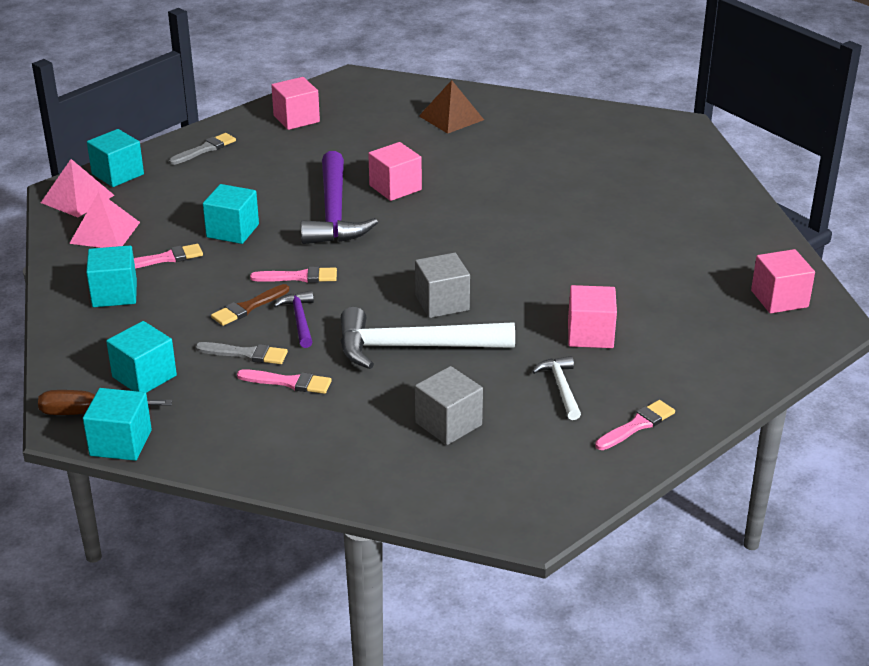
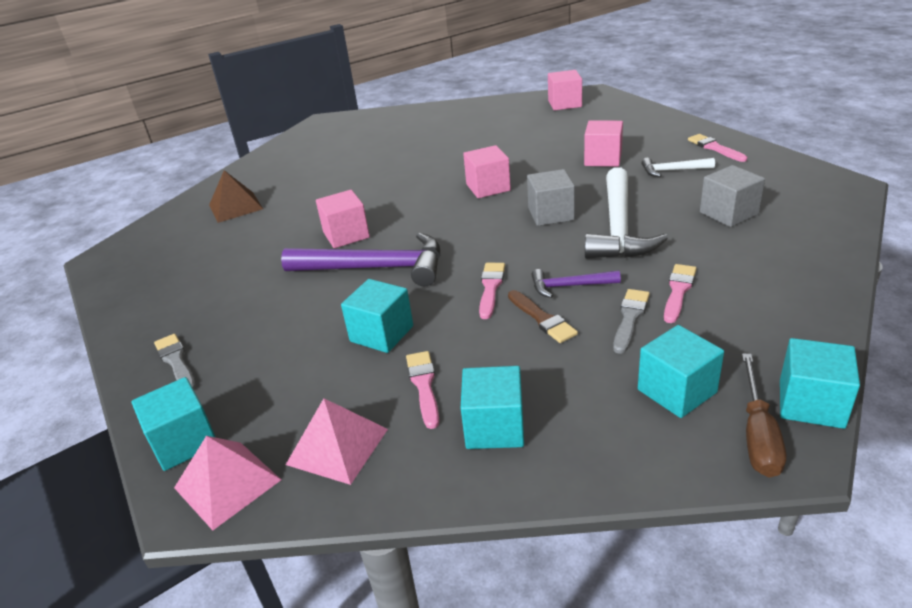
camera: 75 degrees left, 0 degrees up
pink cube [271,77,320,130] -> pink cube moved to [463,145,511,198]

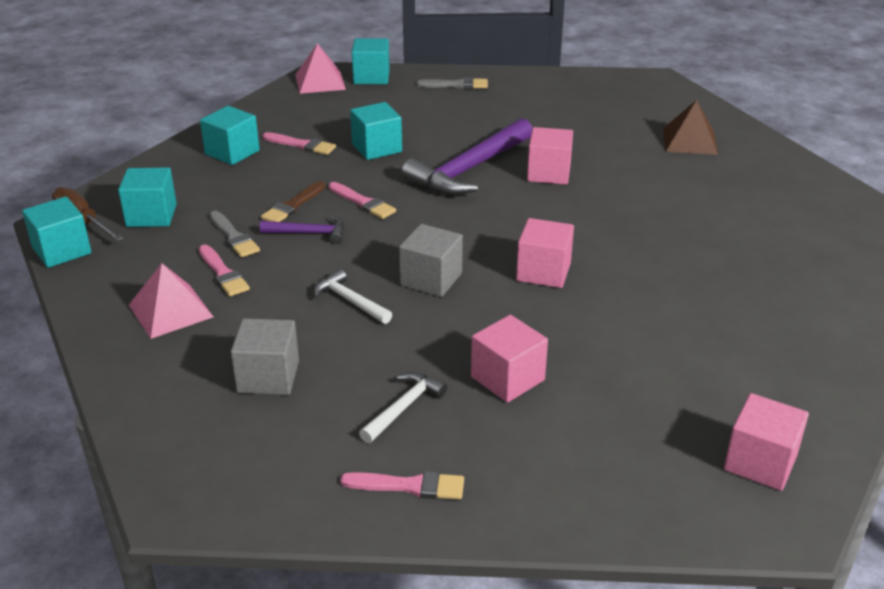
camera: 120 degrees right, 0 degrees up
pink pyramid [286,398,388,485] -> pink pyramid moved to [129,263,213,339]
brown brush [508,290,578,343] -> brown brush turned 60 degrees counterclockwise [261,181,325,222]
purple hammer [532,269,621,298] -> purple hammer turned 60 degrees clockwise [260,215,345,244]
white hammer [585,167,668,259] -> white hammer [314,269,392,324], size x0.49

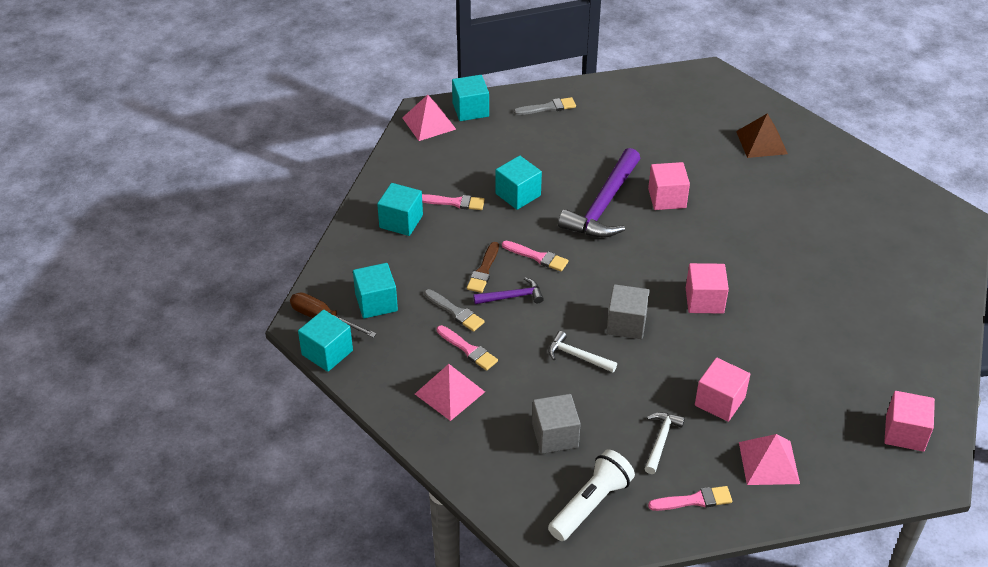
camera: 15 degrees left, 10 degrees up
none -> white flashlight [548,450,635,541]
none -> pink pyramid [739,434,800,485]

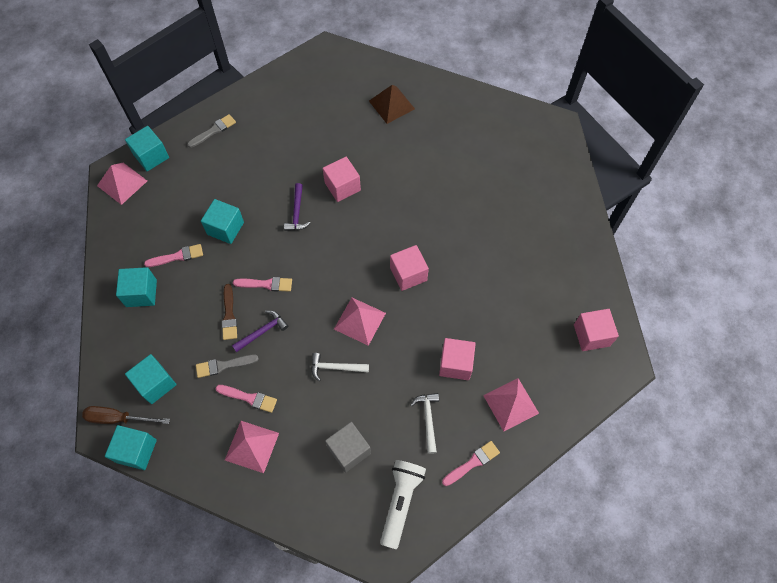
camera: 25 degrees left, 20 degrees up
grey brush [424,289,485,332] -> grey brush turned 150 degrees clockwise [196,355,259,378]
purple hammer [558,148,640,238] -> purple hammer [284,183,310,231], size x0.49
grey cube [606,284,650,339] -> pink pyramid [334,298,386,346]

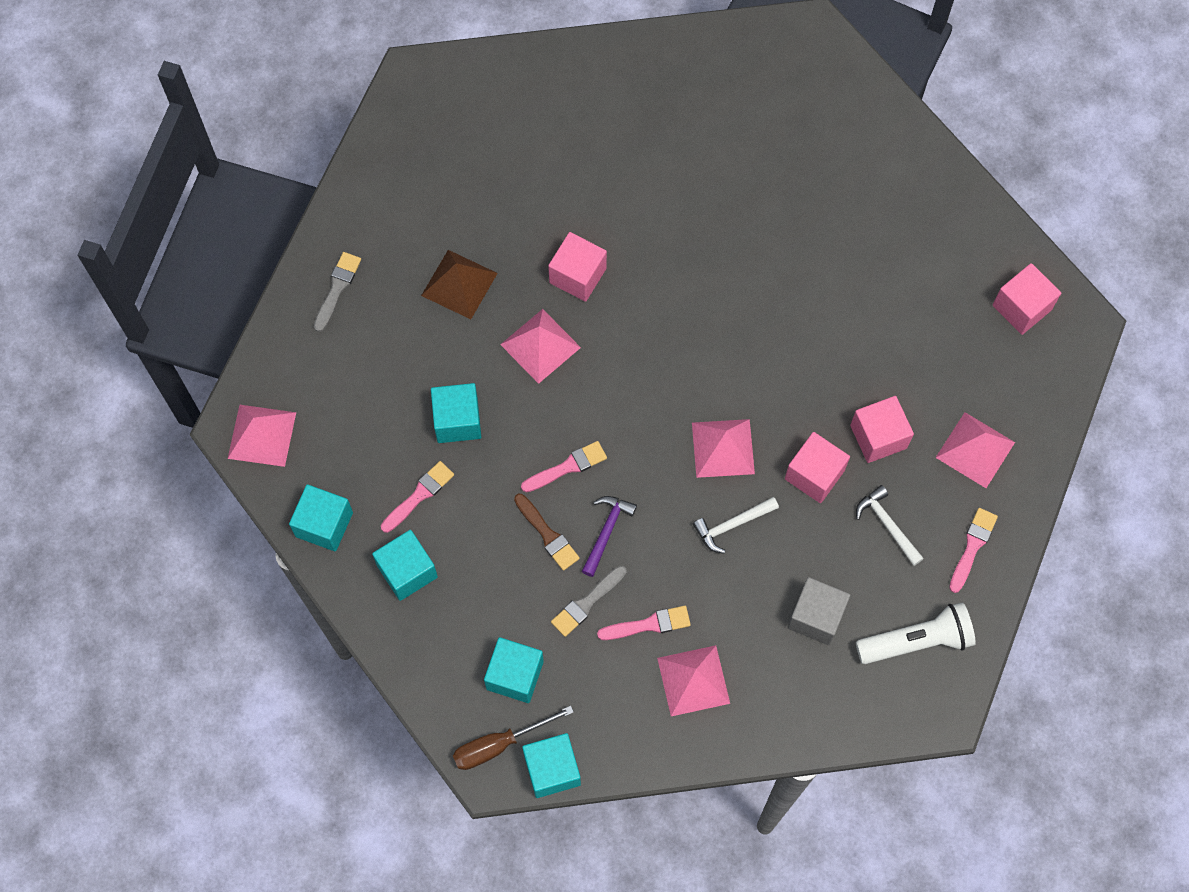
camera: 30 degrees left, 5 degrees up
turquoise cube [125,126,169,171] -> turquoise cube moved to [289,484,353,552]
purple hammer [284,183,310,231] -> pink pyramid [500,309,581,384]
brown pyramid [369,85,415,124] -> brown pyramid moved to [421,250,498,319]
white flashlight [380,460,426,549] -> white flashlight turned 90 degrees clockwise [856,602,976,664]
pink cube [390,245,429,291] -> pink cube moved to [785,432,850,503]

